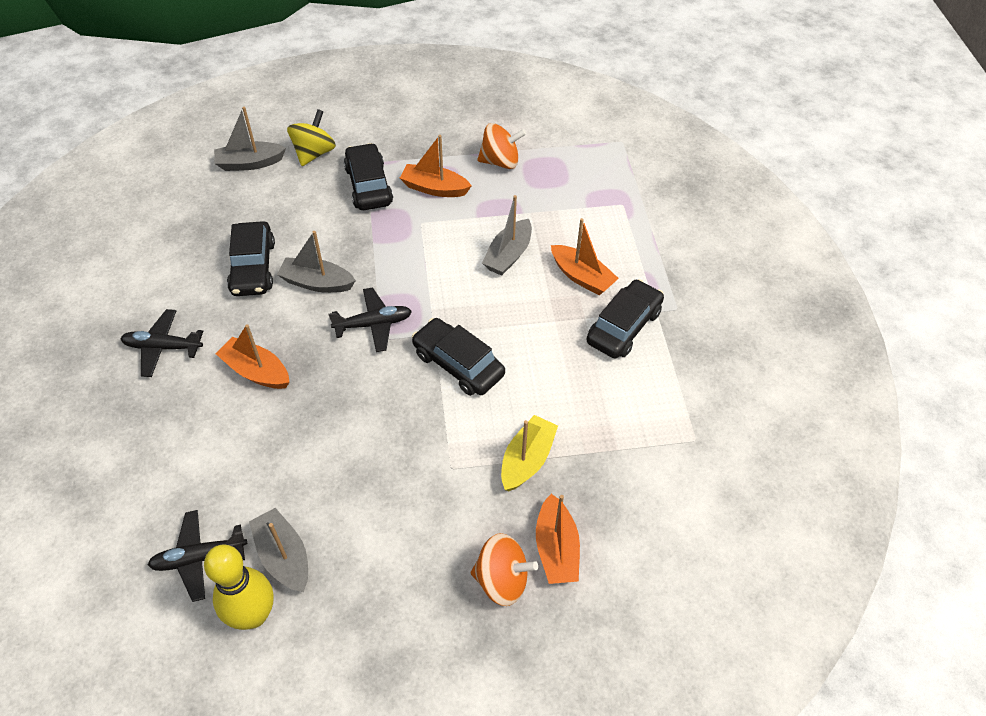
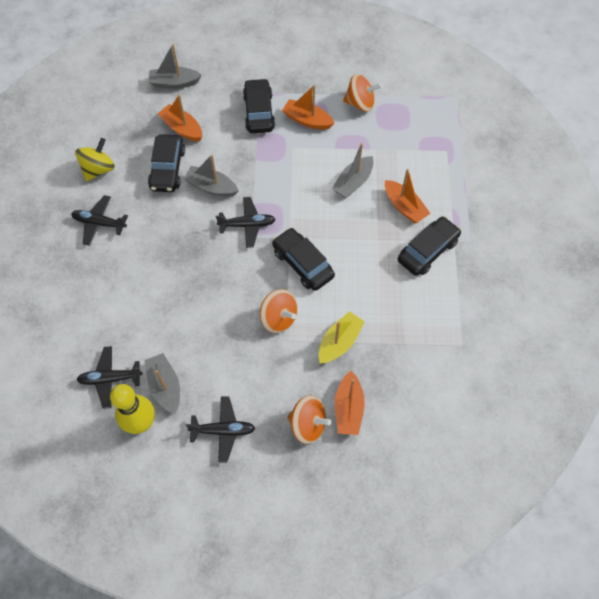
camera: 10 degrees right, 10 degrees up
orange boat [216,324,289,389] -> orange boat moved to [158,95,202,141]
yellow spinning top [287,109,336,166] -> yellow spinning top moved to [75,138,115,181]
none -> black plane [186,396,255,463]
none -> orange spinning top [260,289,298,333]

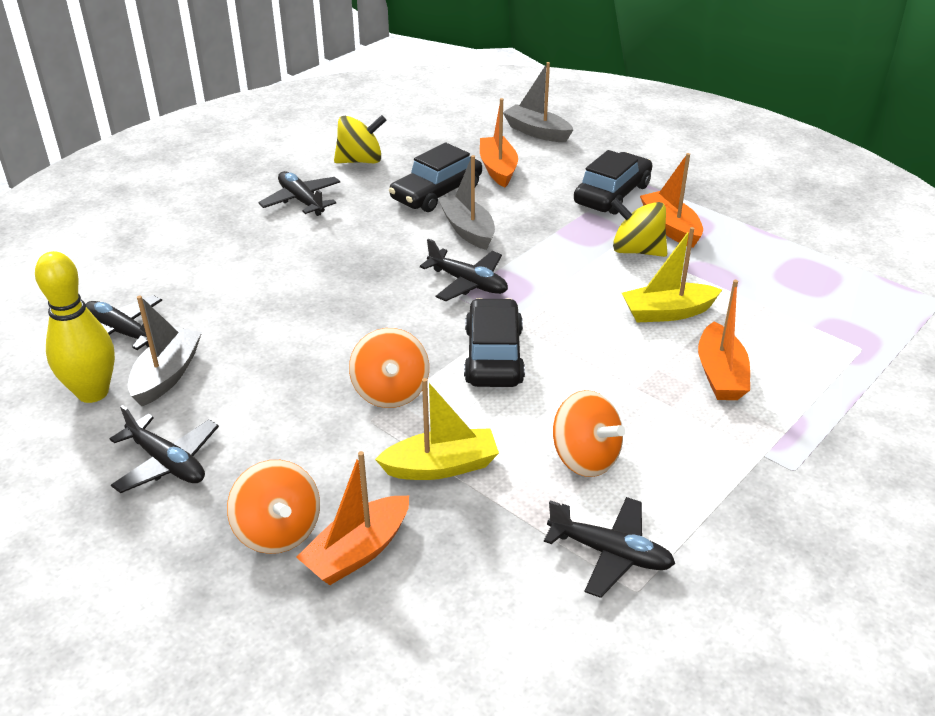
camera: 40 degrees right, 25 degrees down
grey boat [332,143,374,198] -> yellow boat [622,227,722,323]
orange spinning top [343,74,382,112] -> orange spinning top moved to [553,390,625,477]
black car [398,217,461,276] -> none
none -> black plane [544,497,675,598]
none -> yellow spinning top [610,198,667,257]

